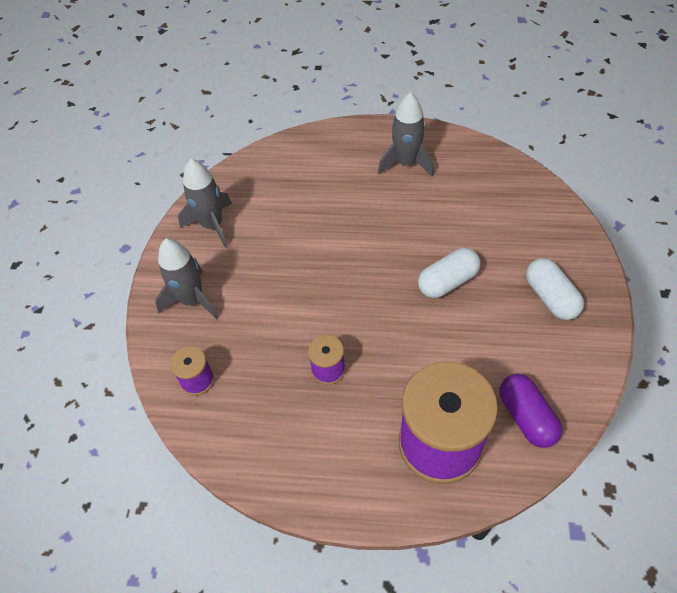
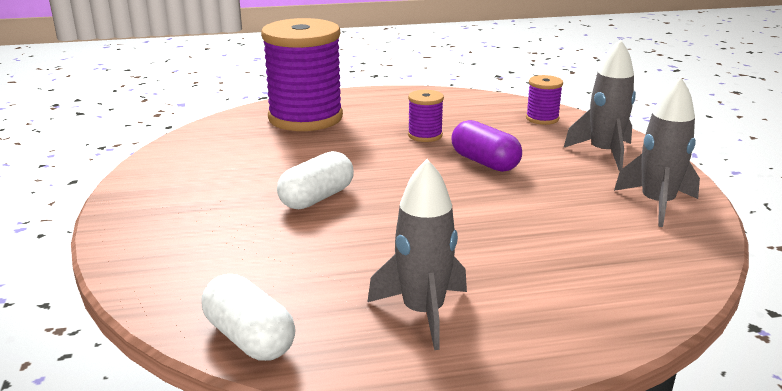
camera: 160 degrees right, 30 degrees down
purple capsule [499,374,562,448] -> purple capsule moved to [452,120,522,172]
white capsule [526,258,584,320] -> white capsule moved to [202,274,296,361]

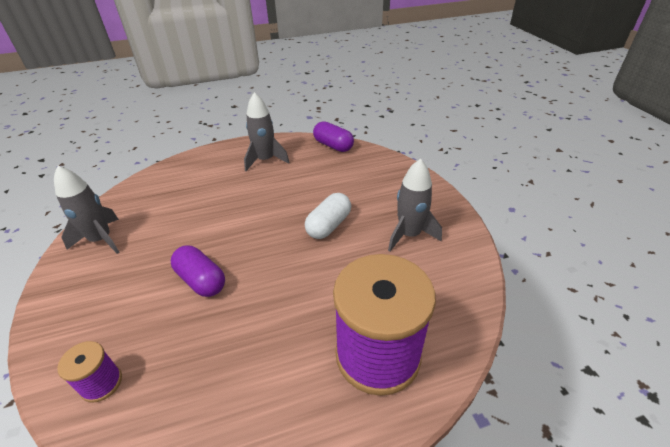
camera: 175 degrees right, 15 degrees up
white capsule [202,274,296,361] -> purple capsule [313,121,354,152]
purple spool [408,90,444,142] -> none
grey rocket [564,39,636,171] -> grey rocket moved to [388,159,442,251]

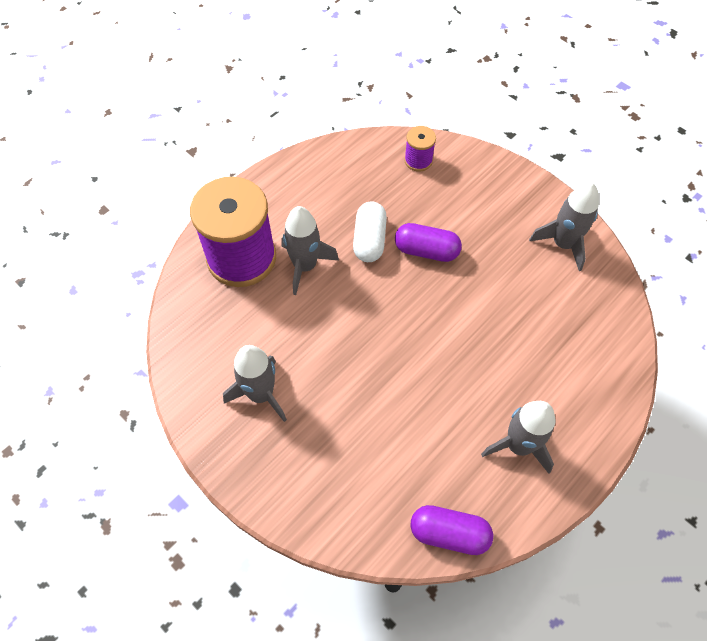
camera: 150 degrees right, 20 degrees up
white capsule [305,193,351,239] -> white capsule moved to [353,201,387,262]
none -> grey rocket [282,206,339,295]

